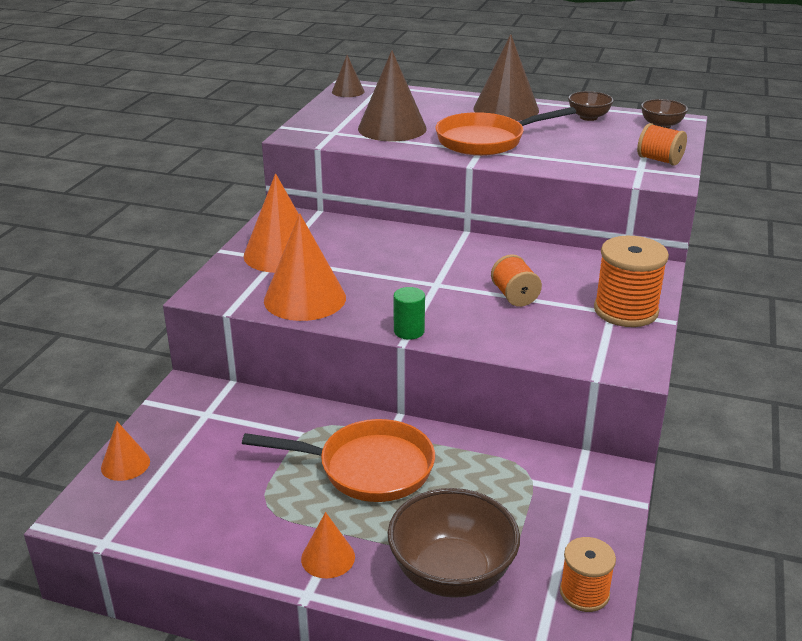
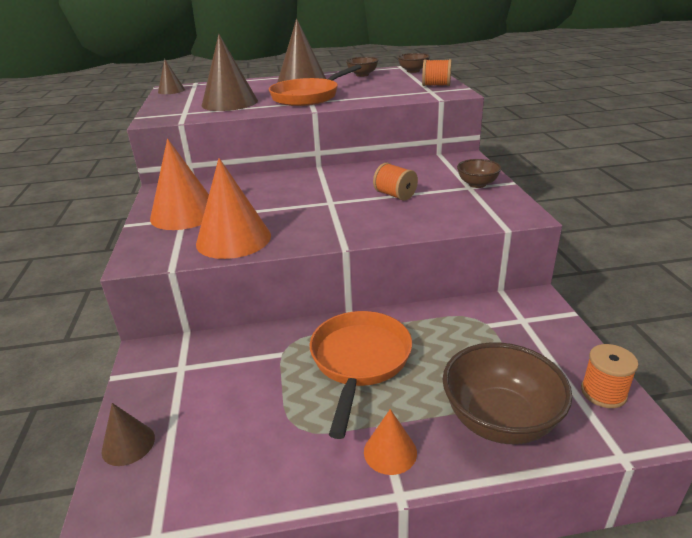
camera: 25 degrees left, 0 degrees up
orange cone [101,422,150,481] -> brown cone [102,403,155,466]
orange pan [242,419,435,502] -> orange pan turned 60 degrees counterclockwise [310,311,412,439]
green cylinder [394,287,425,340] -> none
orange spool [594,236,669,327] -> brown bowl [457,159,502,188]

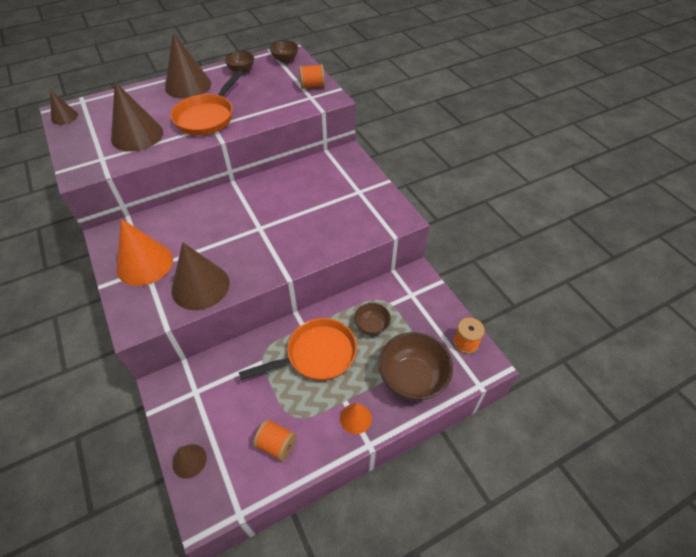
camera: 20 degrees left, 20 degrees up
orange cone [196,158,271,259] -> brown cone [172,242,230,310]
orange pan [310,311,412,439] -> orange pan turned 75 degrees clockwise [239,318,357,381]
orange spool [373,163,418,201] -> orange spool moved to [253,419,296,461]
brown bowl [457,159,502,188] -> brown bowl moved to [354,303,391,335]

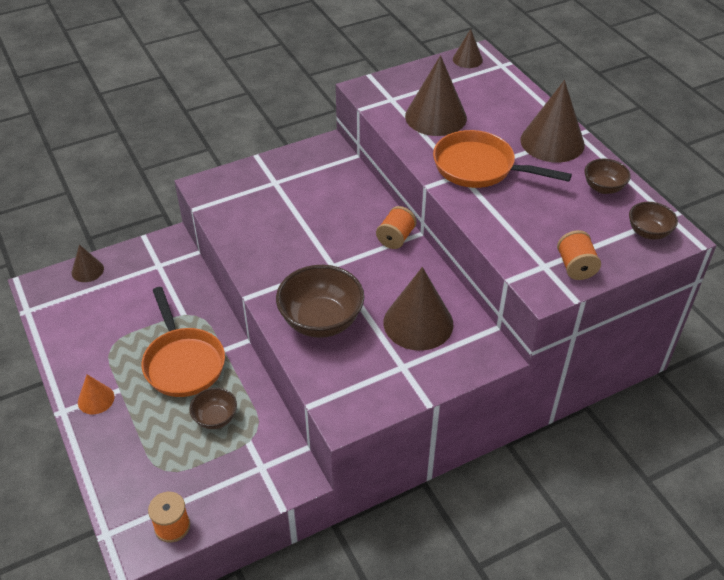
camera: 90 degrees right, 5 degrees down
orange cone [116,219,173,286] -> none
brown cone [172,242,230,310] -> brown cone moved to [383,267,453,351]
orange spool [253,419,296,461] -> orange spool moved to [376,206,417,249]
brown bowl [378,332,453,401] -> brown bowl moved to [276,265,364,338]

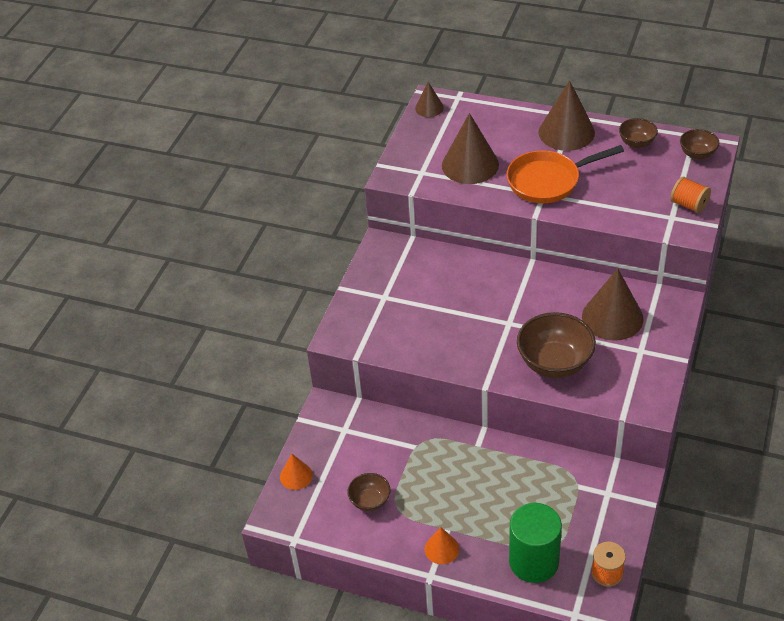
camera: 40 degrees left, 0 degrees up
brown cone [72,245,104,282] -> orange cone [280,454,313,490]
orange pan [141,287,225,397] -> none
brown bowl [189,388,237,429] -> brown bowl moved to [347,473,391,511]
orange spool [376,206,417,249] -> none
none -> green cylinder [509,503,562,583]

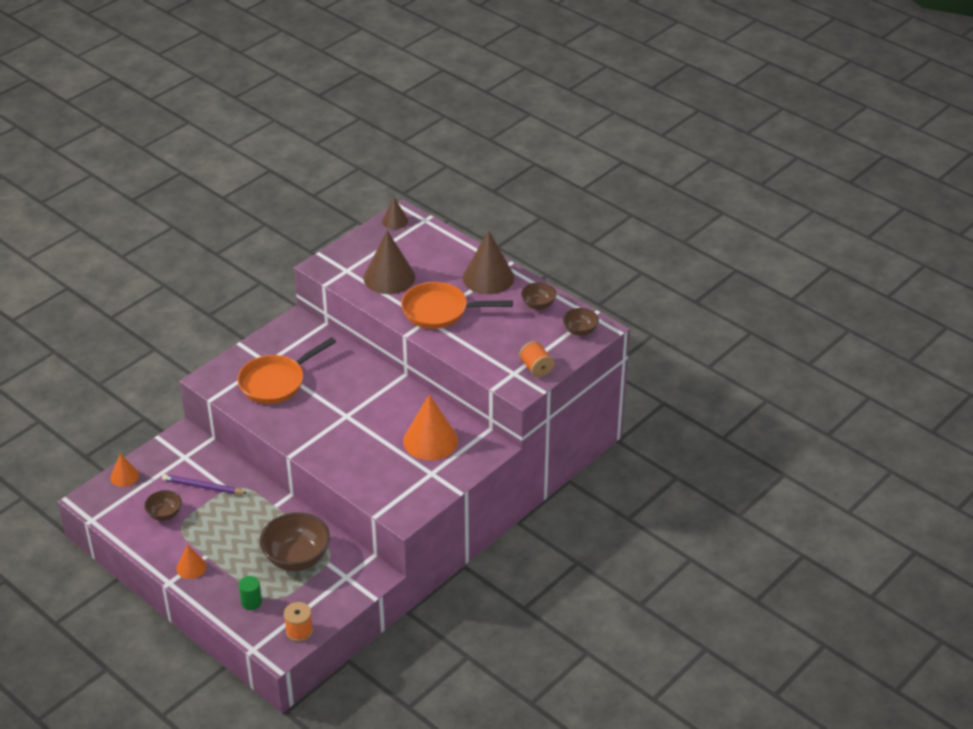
camera: 20 degrees right, 5 degrees down
green cylinder [509,503,562,583] -> green cylinder [239,576,262,610], size x0.48
brown bowl [517,312,596,378] -> brown bowl moved to [260,512,330,571]
brown cone [582,268,644,341] -> orange cone [403,395,458,460]
none -> purple pencil [162,474,247,494]
none -> orange pan [237,337,336,404]

